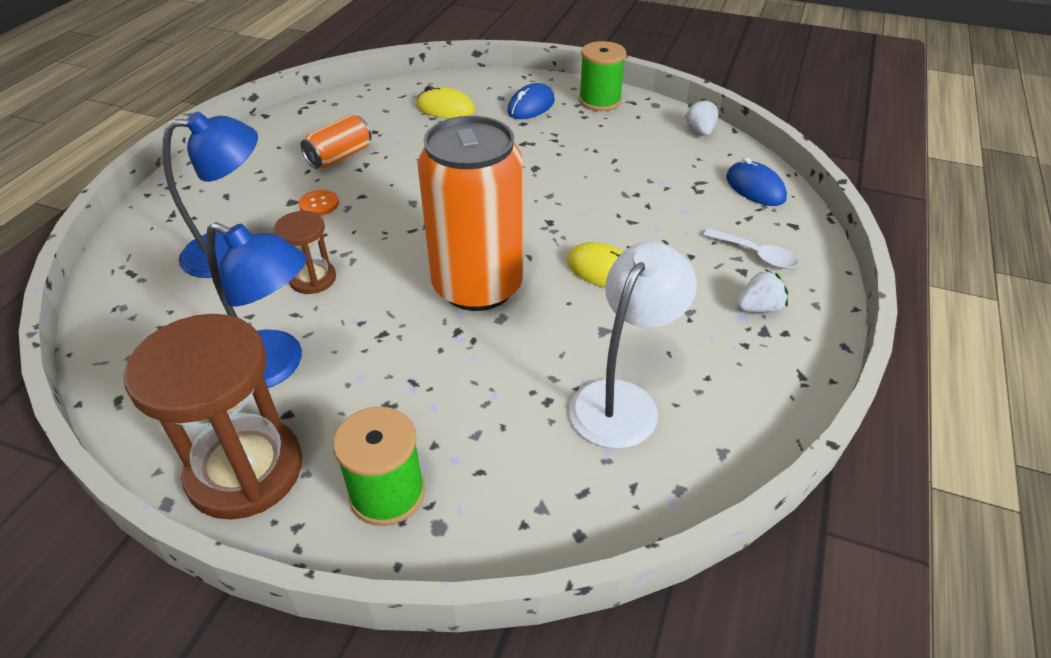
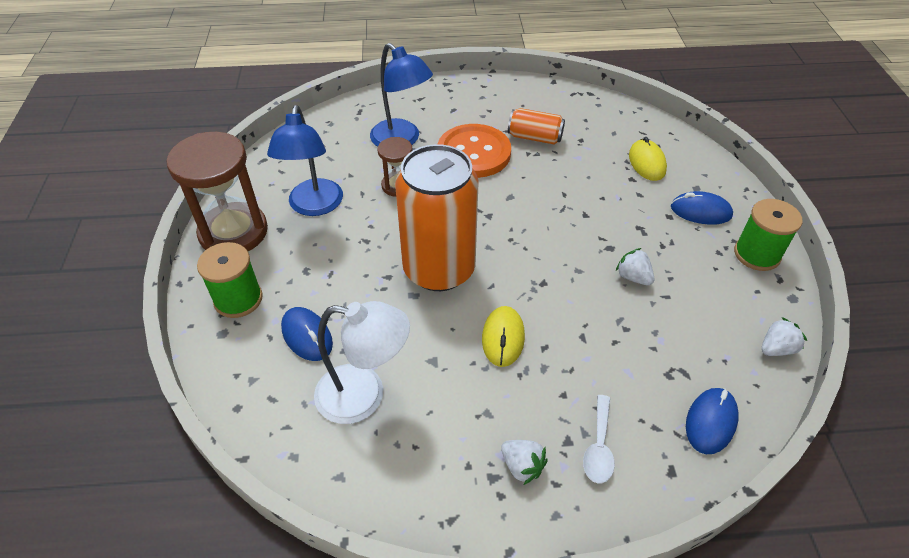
camera: 65 degrees right, 5 degrees up
orange button [299,190,339,216] -> orange button [438,124,511,178], size x2.49
none -> blue mouse [281,307,333,361]
none -> white strawberry [616,248,655,285]

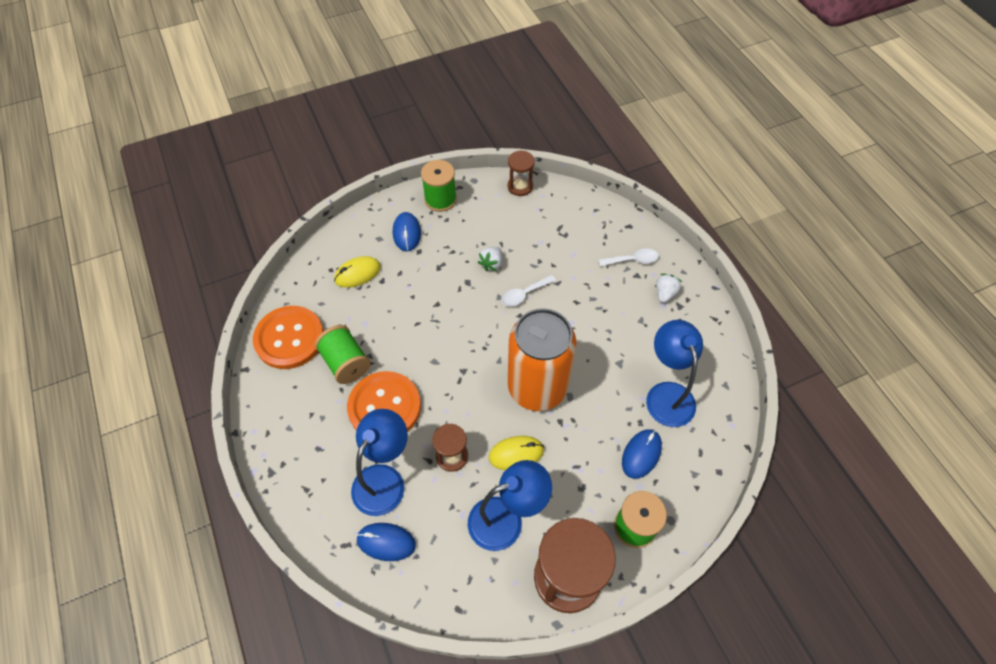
camera: 110 degrees left, 10 degrees up
white lamp [314,301,410,424] -> blue lamp [646,320,703,427]
yellow mouse [482,306,525,367] -> yellow mouse moved to [489,436,544,470]
orange can [508,108,565,145] -> green spool [315,325,371,384]
blue mouse [686,388,739,454] -> blue mouse moved to [356,523,416,561]
white strawberry [761,317,807,356] -> brown hourglass [508,150,535,196]
none -> orange button [253,306,324,369]
none -> white spoon [501,275,556,307]

